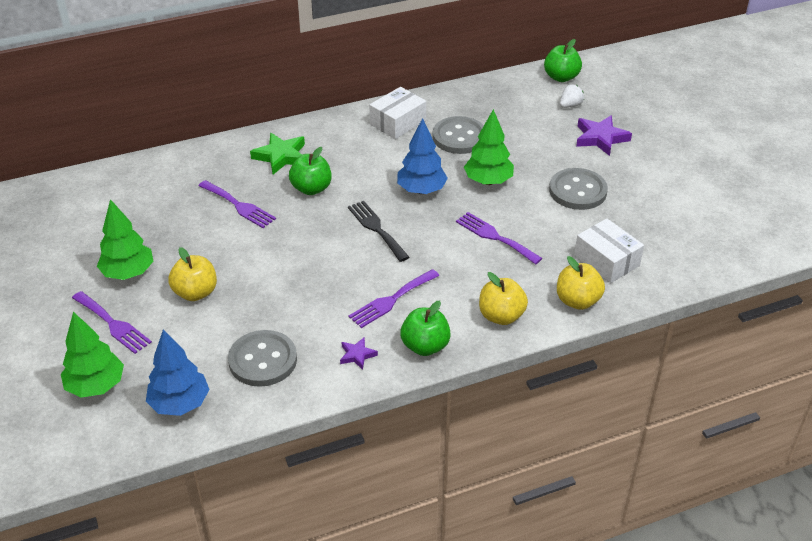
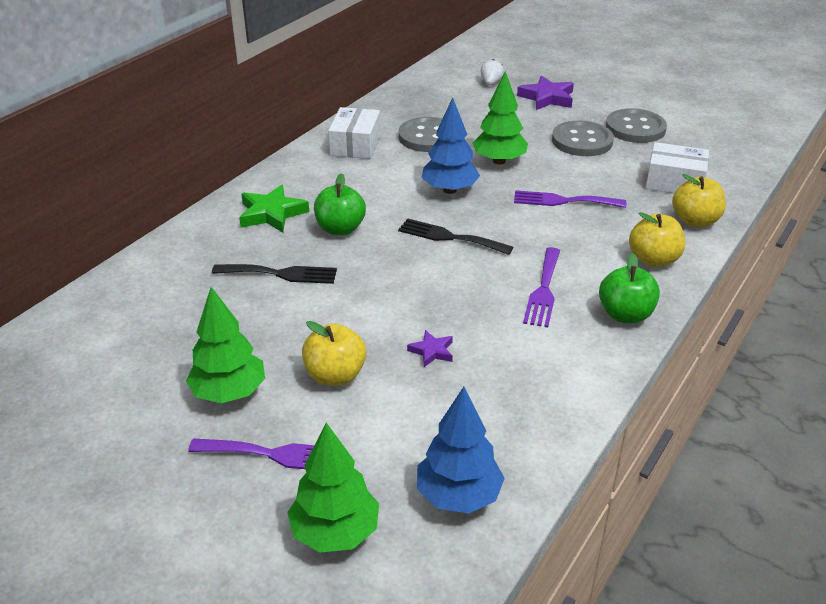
camera: 35 degrees left, 5 degrees down
purple fork [198,180,276,228] -> black fork [212,264,337,284]
grey button [228,330,297,387] -> grey button moved to [606,108,667,143]
purple star [340,338,378,370] -> purple star moved to [407,330,453,367]
green apple [544,39,582,82] -> none

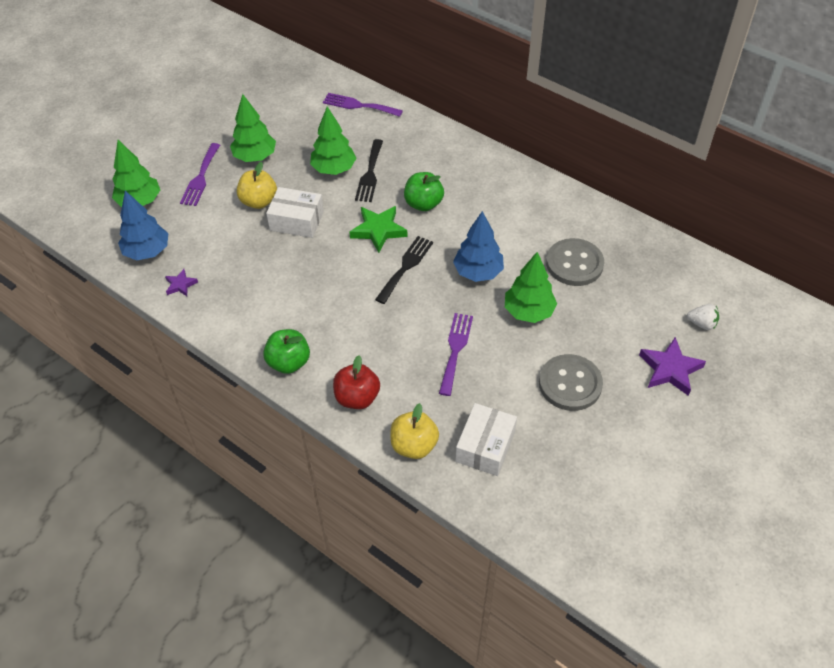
camera: 95 degrees right, 15 degrees up
green star [239,184,309,233] -> green star moved to [349,206,408,253]
white box [328,107,381,159] -> white box moved to [266,187,324,238]
purple star [407,330,453,367] -> purple star moved to [165,269,198,296]
purple fork [523,247,560,327] -> purple fork moved to [323,93,403,117]
grey button [606,108,667,143] -> none
yellow apple [629,212,685,267] -> red apple [333,356,380,409]
none -> green tree [310,107,356,175]

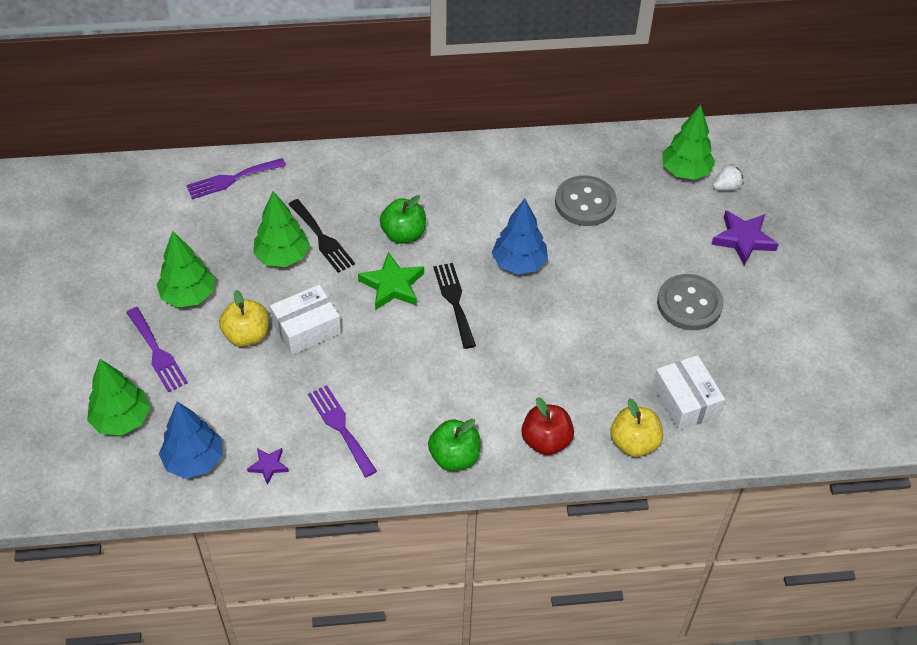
camera: 45 degrees left, 0 degrees up
purple fork [439,313,473,396] -> purple fork moved to [308,385,377,477]
green tree [505,252,557,323] -> green tree moved to [662,105,715,180]

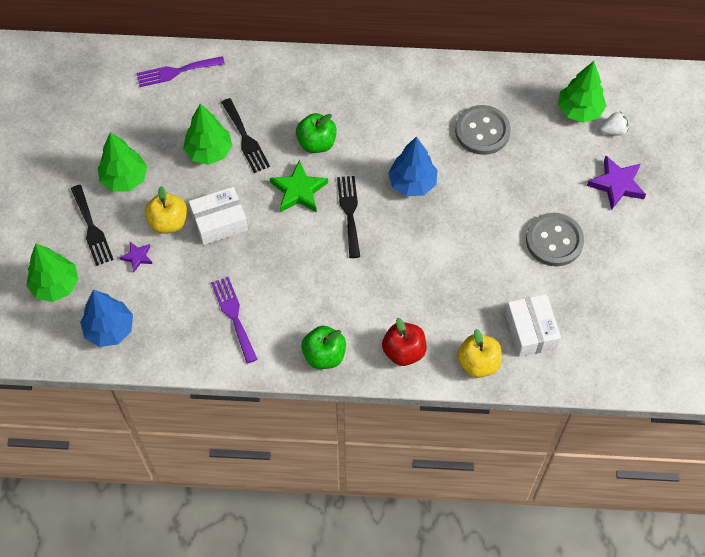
camera: 10 degrees right, 10 degrees up
purple fork [126,307,188,392] -> black fork [71,185,114,266]
purple star [247,448,289,485] -> purple star moved to [119,242,152,272]

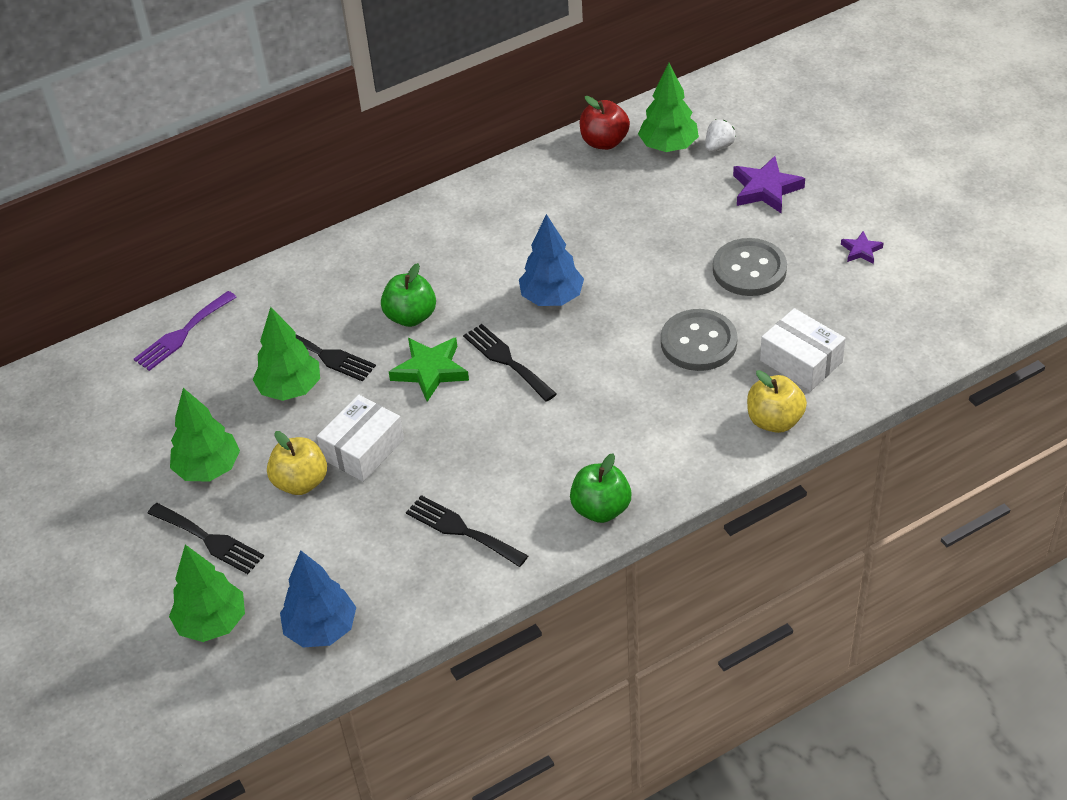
camera: 30 degrees left, 15 degrees down
purple star [119,242,152,272] -> purple star moved to [841,231,883,264]
purple fork [211,277,258,363] -> black fork [406,495,528,567]
red apple [382,318,426,366] -> red apple moved to [580,96,630,150]
grey button [455,105,511,155] -> grey button moved to [661,309,738,371]

